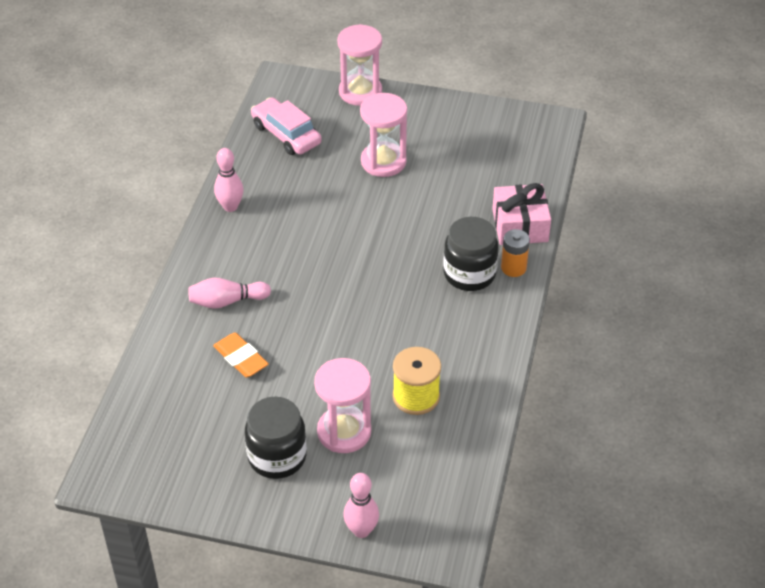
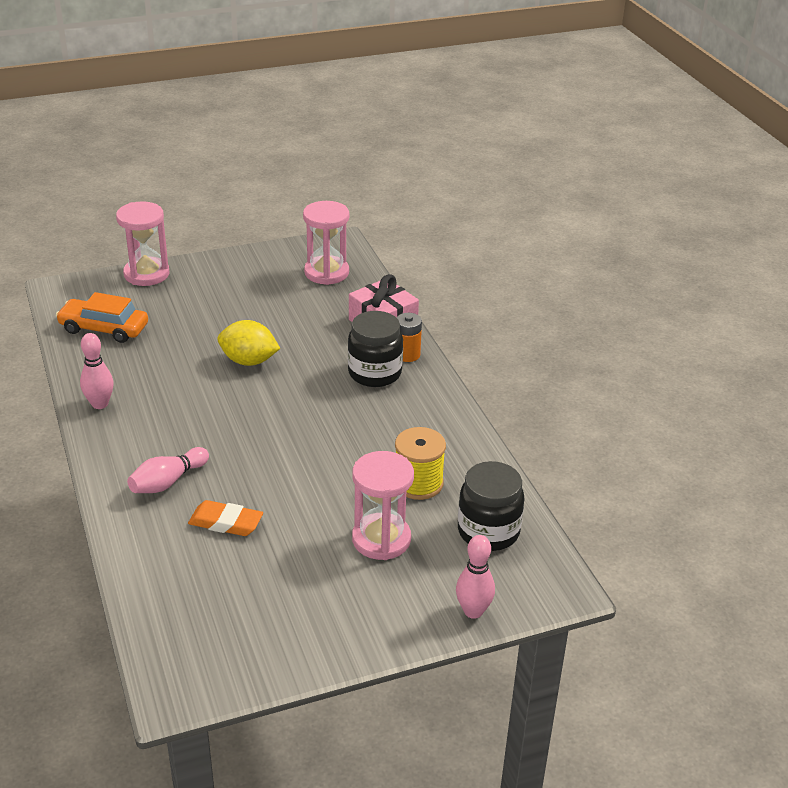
camera: 35 degrees left, 10 degrees down
black jar [245,397,307,479] -> black jar moved to [458,461,524,551]
pink car [251,97,322,155] -> orange car [56,292,148,343]
pink hourglass [360,93,407,177] -> pink hourglass moved to [303,201,349,285]
none -> yellow lemon [217,320,280,366]

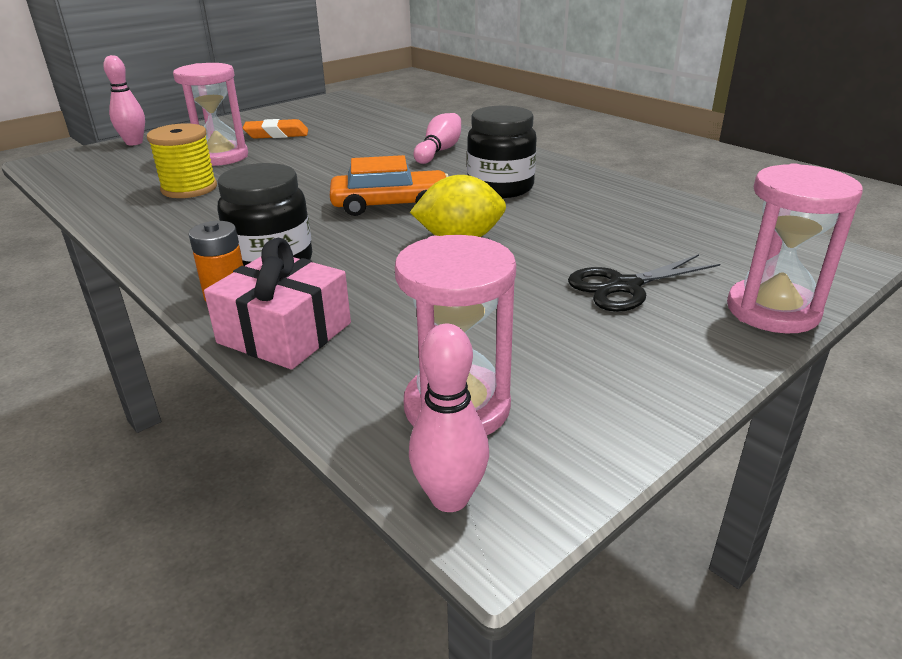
camera: 160 degrees right, 5 degrees down
orange car [56,292,148,343] -> orange car moved to [330,155,449,216]
pink bowling pin [80,333,114,409] -> pink bowling pin moved to [409,324,489,512]
orange eraser [188,500,263,536] -> orange eraser moved to [243,119,308,139]
black jar [458,461,524,551] -> black jar moved to [467,106,537,198]
none -> black scissors [568,254,720,312]

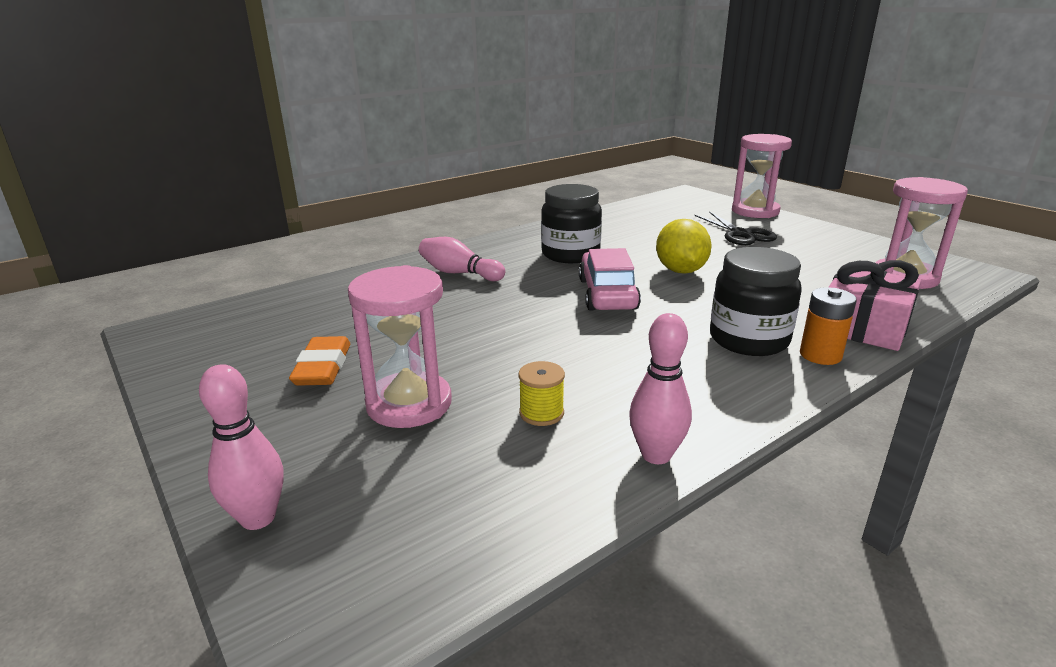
camera: 85 degrees left, 5 degrees down
yellow spool [147,123,217,198] -> yellow spool [519,361,565,426], size x0.58
orange car [330,155,449,216] -> pink car [579,248,641,311]
pink bowling pin [409,324,489,512] -> pink bowling pin moved to [629,313,692,464]

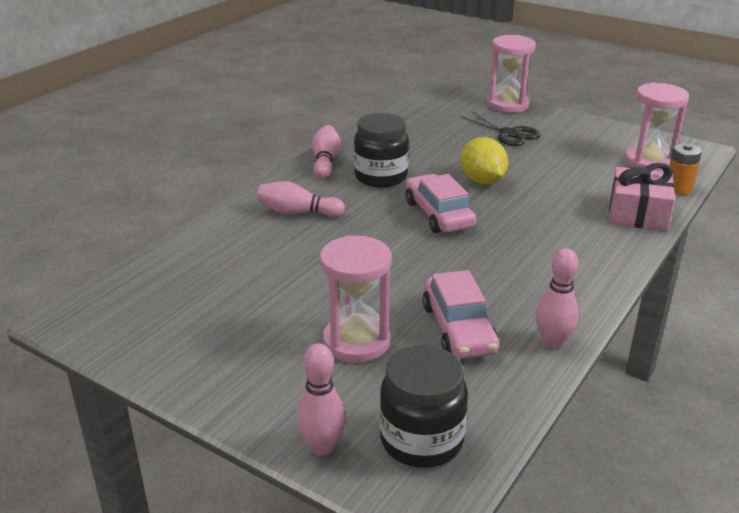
camera: 20 degrees left, 5 degrees up
orange eraser [289,336,350,386] -> none
yellow spool [519,361,565,426] -> pink car [422,270,499,359]
black jar [710,247,802,356] -> black jar moved to [379,345,468,468]
orange battery [800,287,857,365] -> orange battery moved to [669,143,702,195]
none -> pink bowling pin [312,125,341,178]

